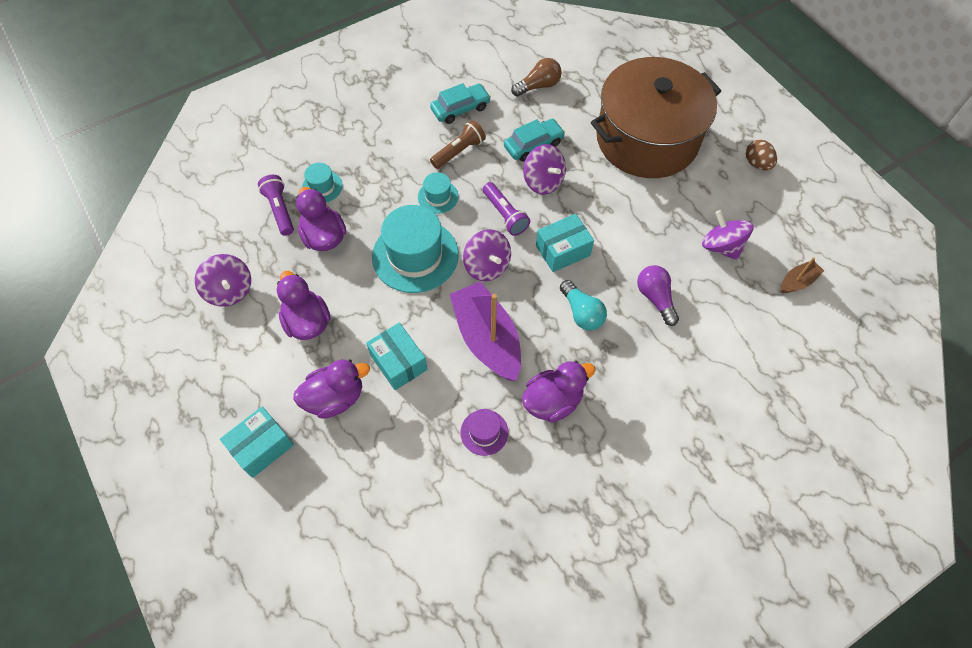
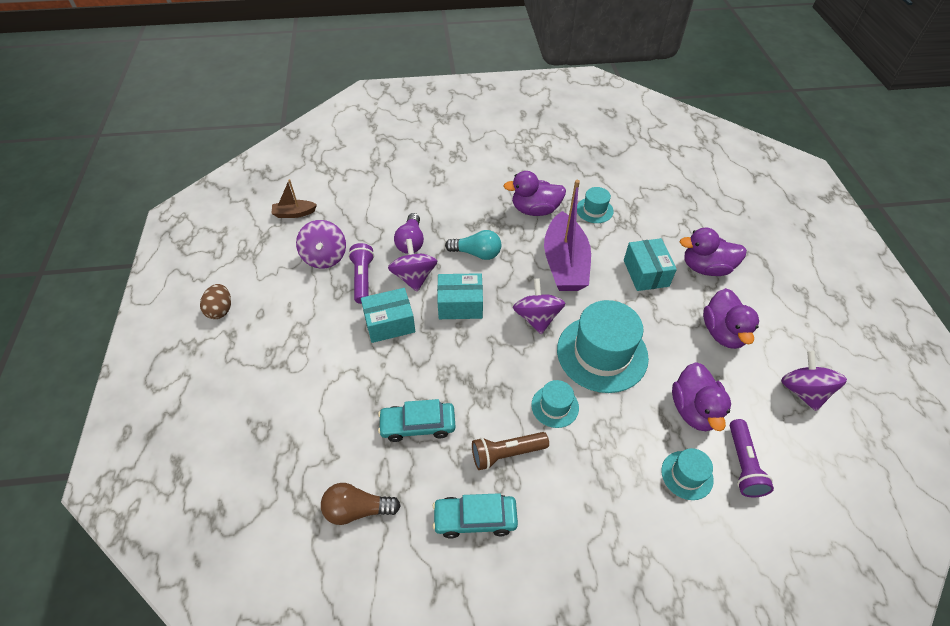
camera: 155 degrees left, 10 degrees down
turquoise box [220,406,294,478] -> turquoise box moved to [361,288,415,343]
purple hat [460,409,508,456] -> turquoise hat [577,187,614,223]
purple flashlight [483,182,530,236] -> purple flashlight moved to [348,243,374,304]
purple spinning top [523,144,566,195] -> purple spinning top moved to [388,239,437,292]
turquoise light bulb [560,280,607,330] -> turquoise light bulb turned 105 degrees clockwise [445,230,501,260]
brown pot [591,57,721,178] -> none

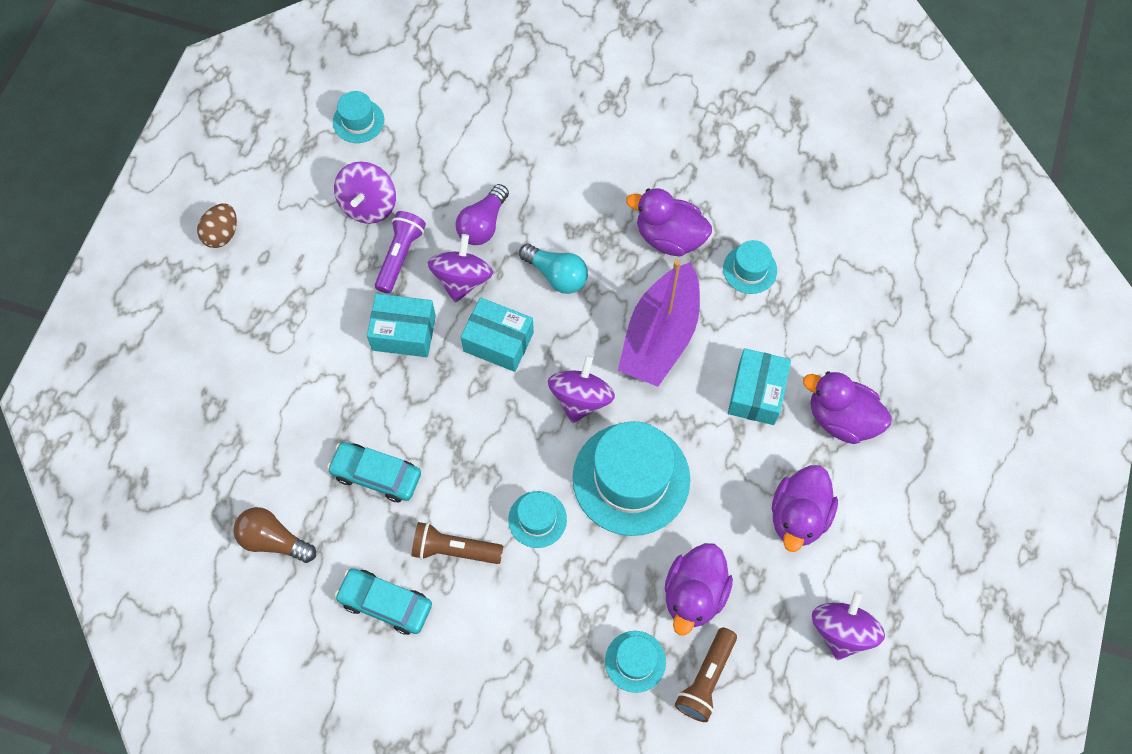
camera: 25 degrees right, 15 degrees up
brown boat [271,179,317,218] -> turquoise hat [333,91,384,143]
purple flashlight [730,419,774,497] -> brown flashlight [675,627,737,722]

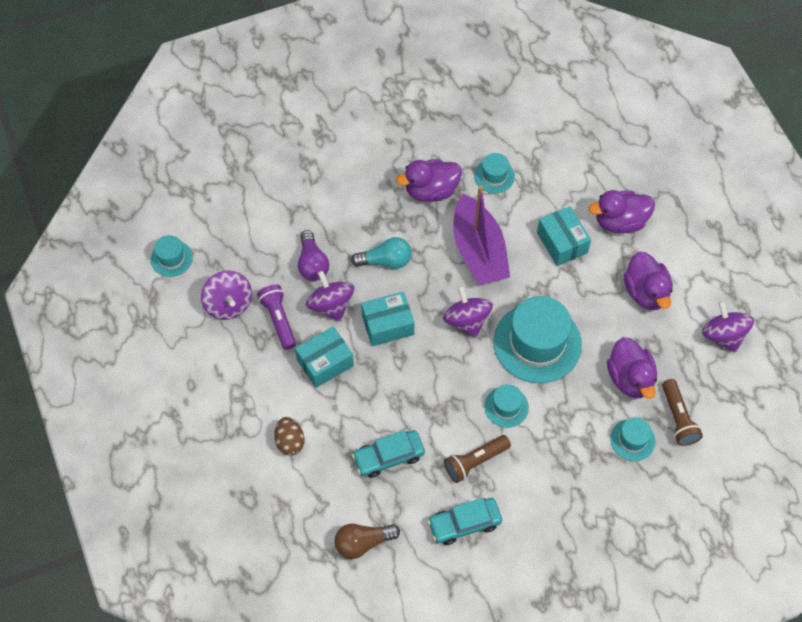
camera: 40 degrees left, 5 degrees down
brown egg [197,204,237,248] -> brown egg moved to [274,417,305,456]

